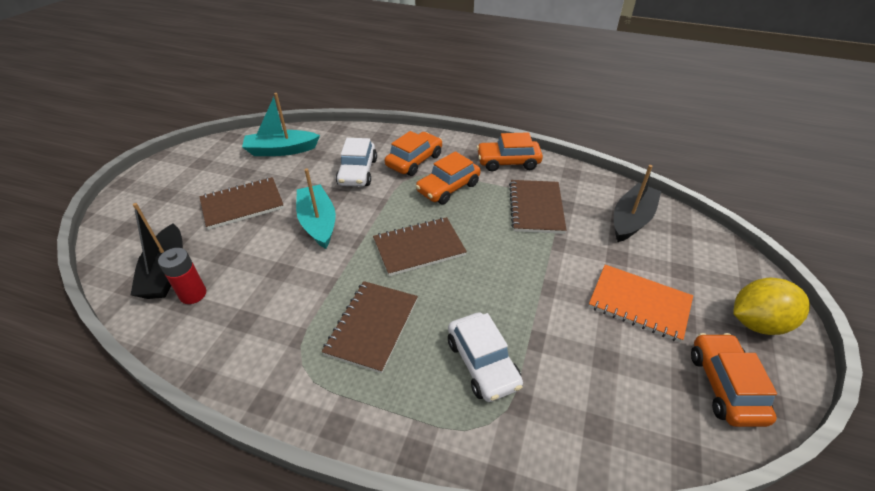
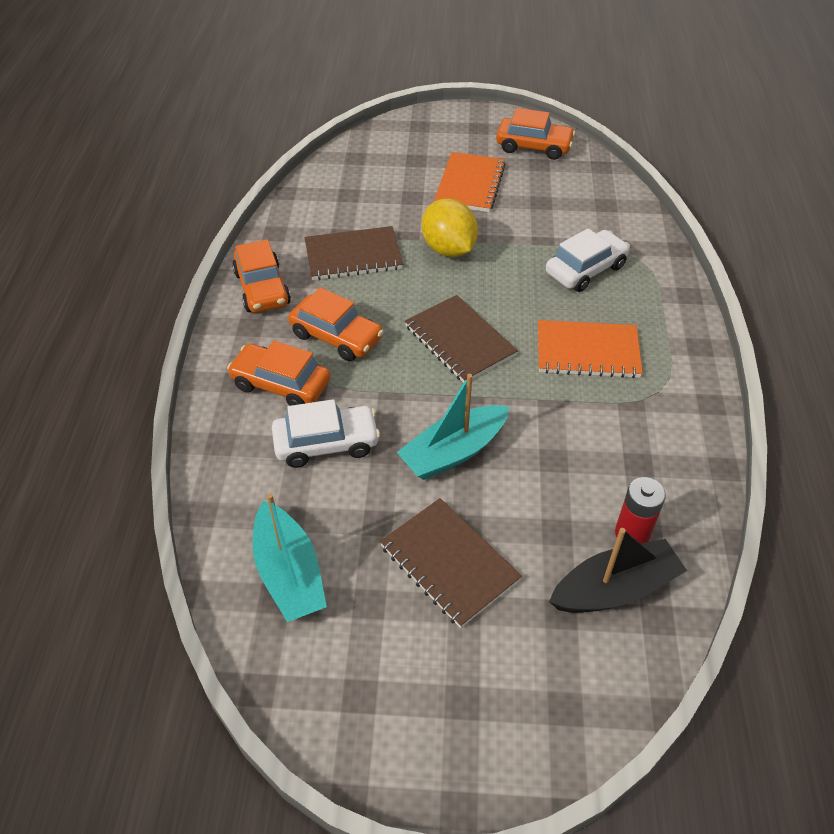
camera: 105 degrees left, 5 degrees up
brown notebook [322,281,418,373] -> orange notebook [538,320,643,378]
black boat [614,165,661,242] -> none
orange car [691,333,777,427] -> orange car turned 150 degrees counterclockwise [496,108,575,160]
yellow lemon [733,278,810,335] -> yellow lemon moved to [422,198,478,257]

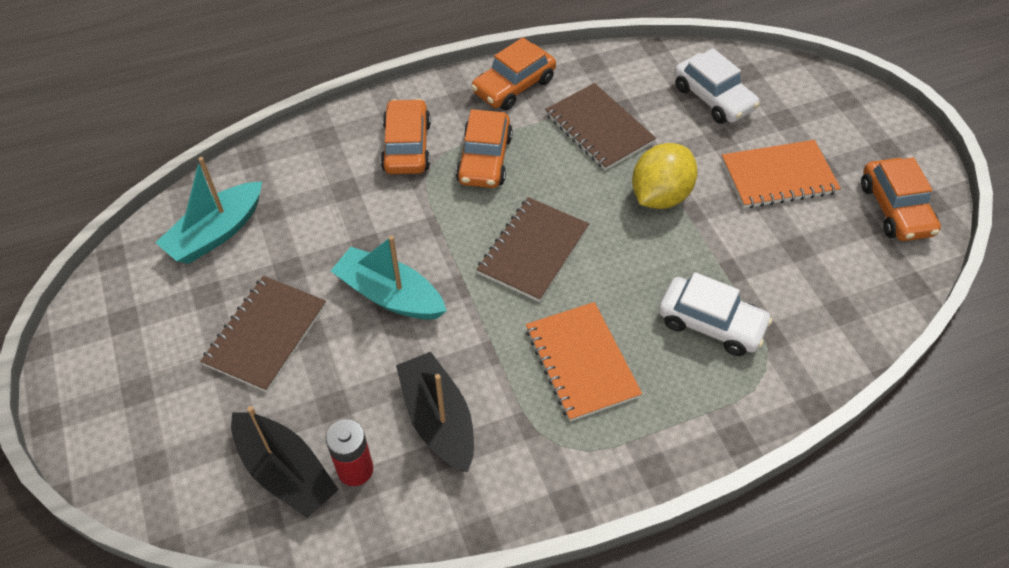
camera: 65 degrees right, 5 degrees up
white car [272,399,380,468] -> white car moved to [674,48,760,124]
none -> black boat [396,352,474,472]

